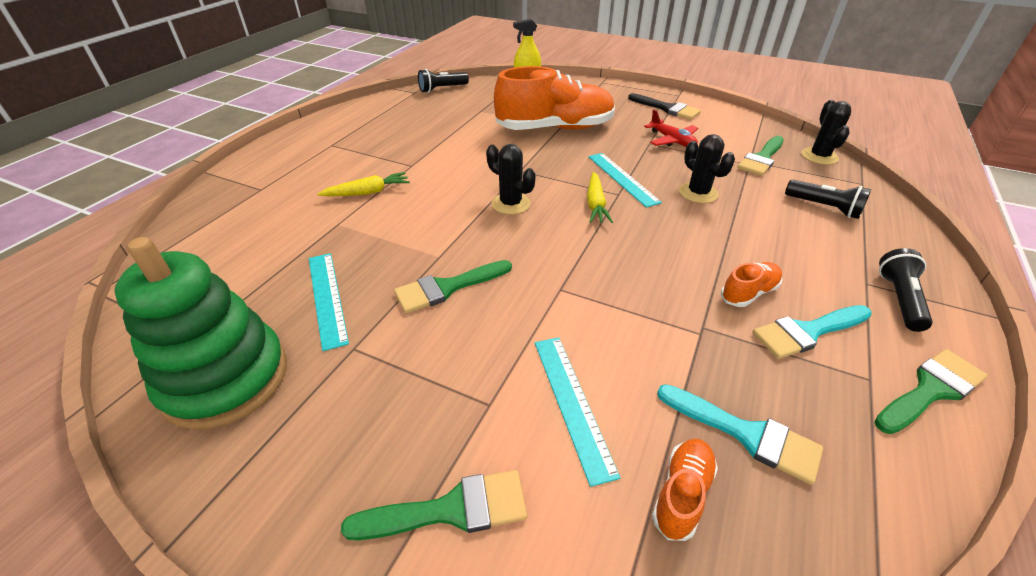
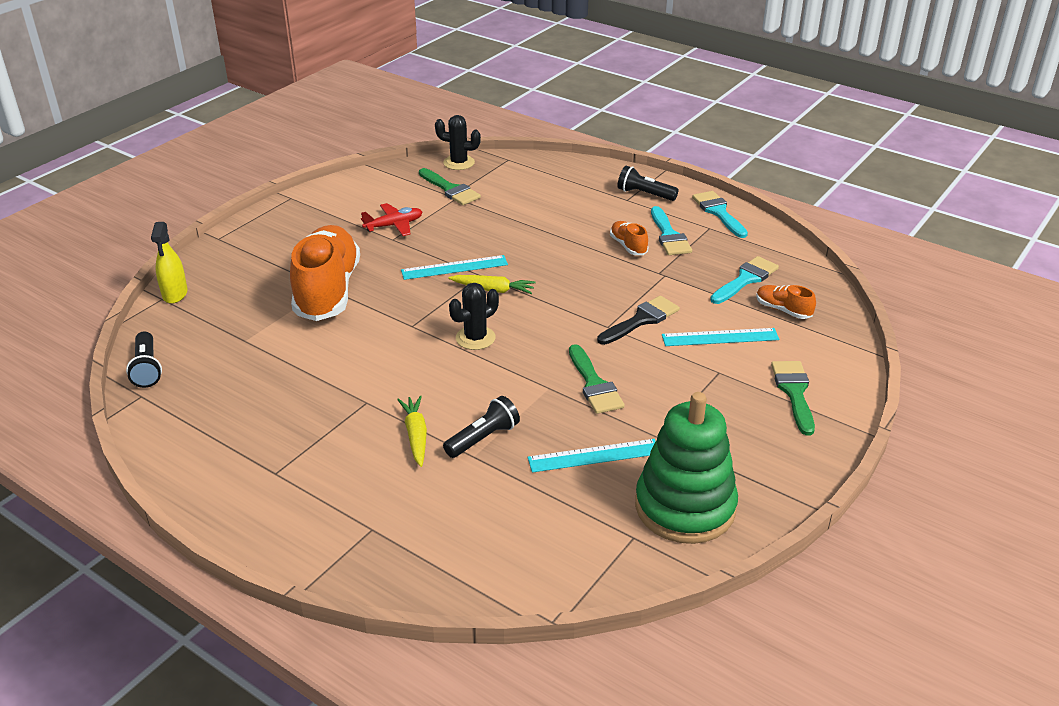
camera: 80 degrees left, 5 degrees down
black brush [628,93,701,120] -> black brush moved to [597,296,680,345]
black cactus [679,134,735,203] -> none
black flashlight [785,180,871,219] -> black flashlight moved to [443,396,520,458]
green brush [874,349,988,434] -> turquoise brush [692,191,748,238]

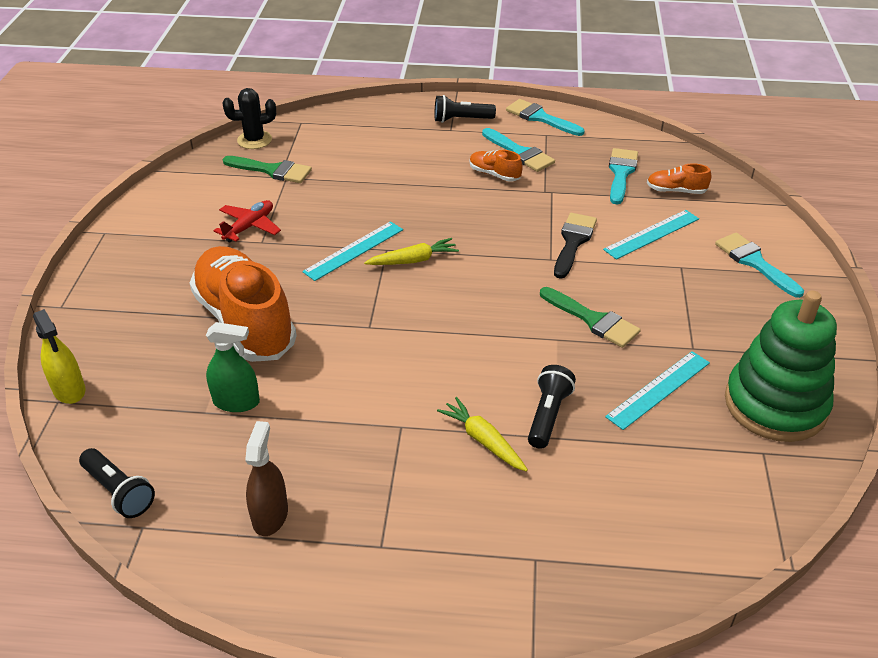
camera: 30 degrees left, 5 degrees up
black cactus [449,283,499,350] -> none
green brush [771,361,815,436] -> turquoise brush [715,232,804,298]
none -> green spray bottle [206,322,260,412]
none -> brown spray bottle [245,421,288,536]

